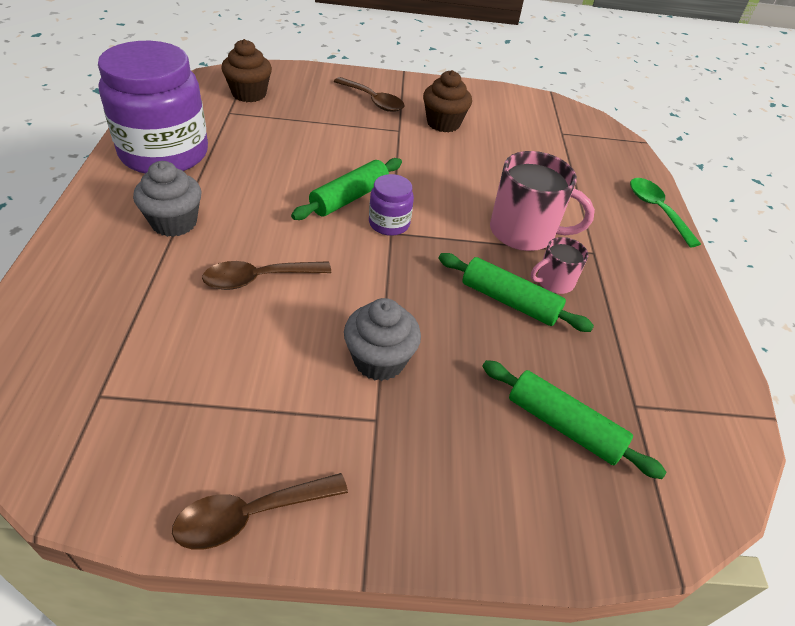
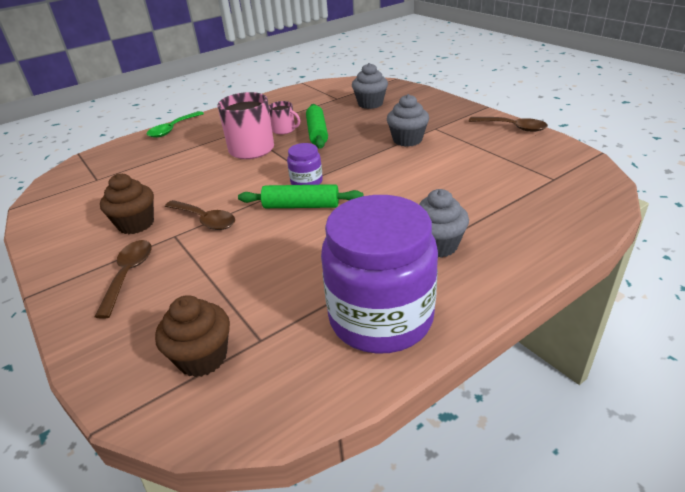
camera: 120 degrees left, 10 degrees down
brown spoon [202,261,331,290] -> brown spoon moved to [165,200,235,230]
green rolling pin [482,360,667,479] -> grey cupcake [352,63,388,109]

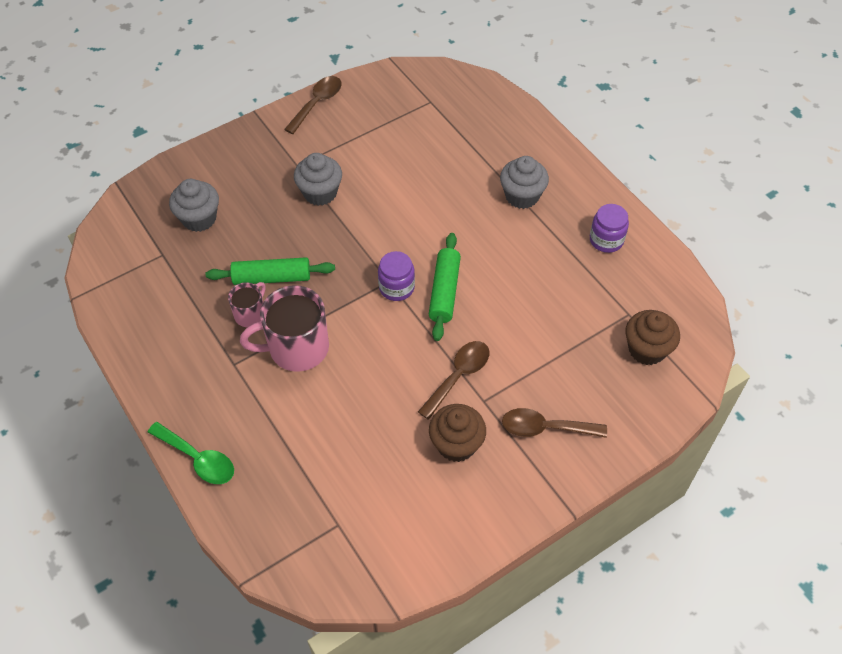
camera: 90 degrees left, 20 degrees up
purple jar [321,195,438,354] -> purple jar [590,204,629,253], size x0.45

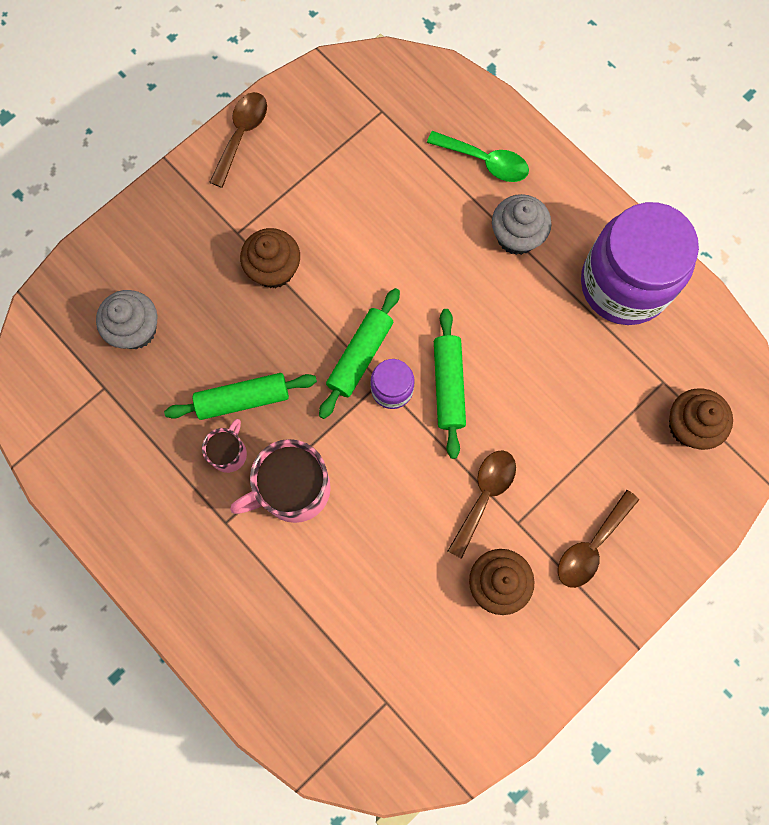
camera: 10 degrees left, 20 degrees up
green spoon [148,422,234,484] -> green spoon moved to [427,131,529,182]
grey cupcake [294,153,342,206] -> brown cupcake [240,228,300,288]
brown spoon [502,408,607,438] -> brown spoon turned 45 degrees counterclockwise [558,490,639,588]
purple jar [590,204,629,253] -> purple jar [581,202,699,325], size x2.23
none -> green rolling pin [319,288,400,419]

